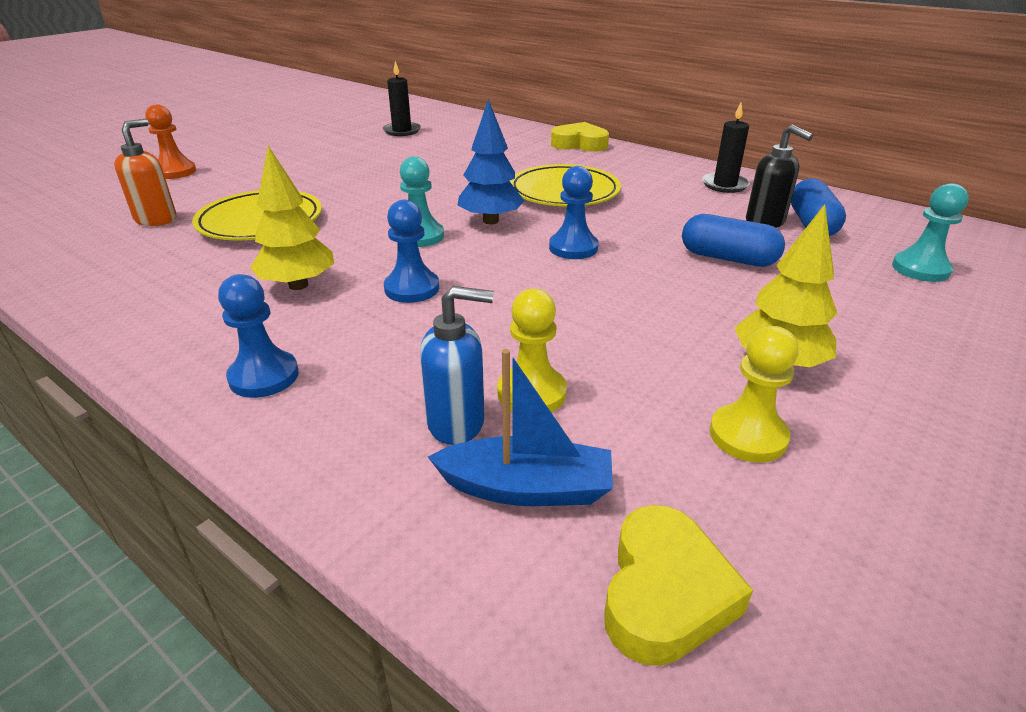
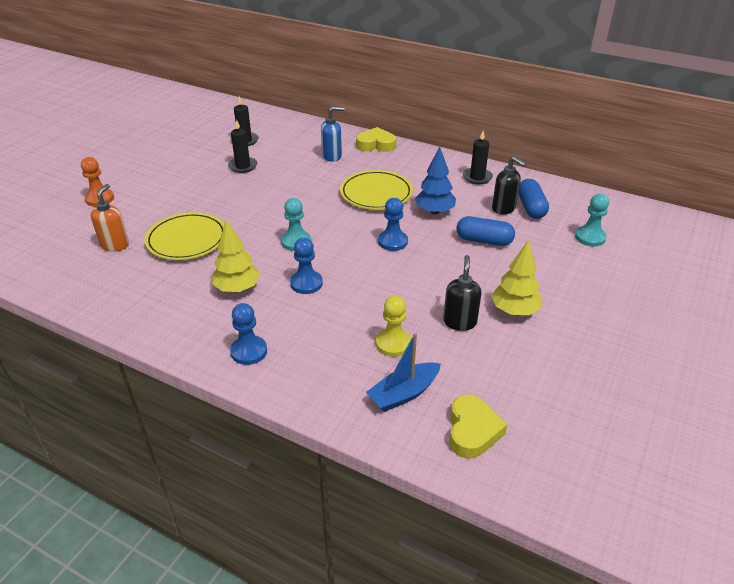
camera: 10 degrees left, 5 degrees up
blue soap dispenser [420,286,494,445] -> blue soap dispenser moved to [321,107,344,162]
blue boat [428,349,613,506] -> blue boat turned 150 degrees clockwise [366,333,441,412]
blue tree [458,99,525,224] -> blue tree moved to [415,147,456,215]
yellow pawn [710,326,799,463] -> none
none -> black candle [228,120,257,173]
none -> black soap dispenser [443,255,481,331]

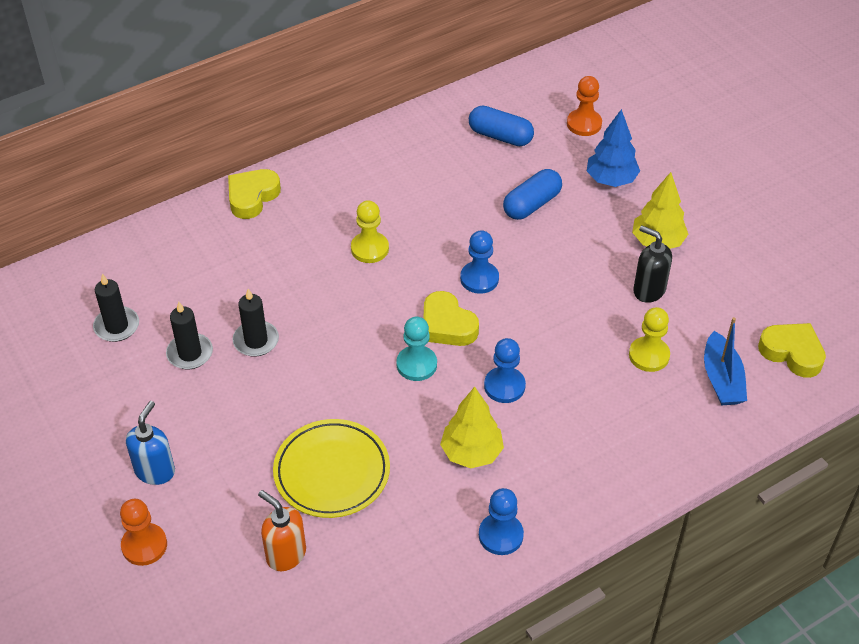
camera: 60 degrees left, 10 degrees up
blue pawn [230,303,267,365] -> blue pawn moved to [479,488,524,555]
blue soap dispenser [321,107,344,162] -> blue soap dispenser moved to [126,401,175,485]
yellow plate [340,170,413,210] -> yellow pawn [351,200,389,263]
blue tree [415,147,456,215] -> blue tree moved to [587,109,640,187]
black candle [463,130,493,185] -> black candle moved to [232,289,279,357]
black soap dispenser [492,156,526,215] -> none
turquoise pawn [575,194,609,247] -> orange pawn [567,76,602,136]
none -> yellow heart [424,291,479,346]

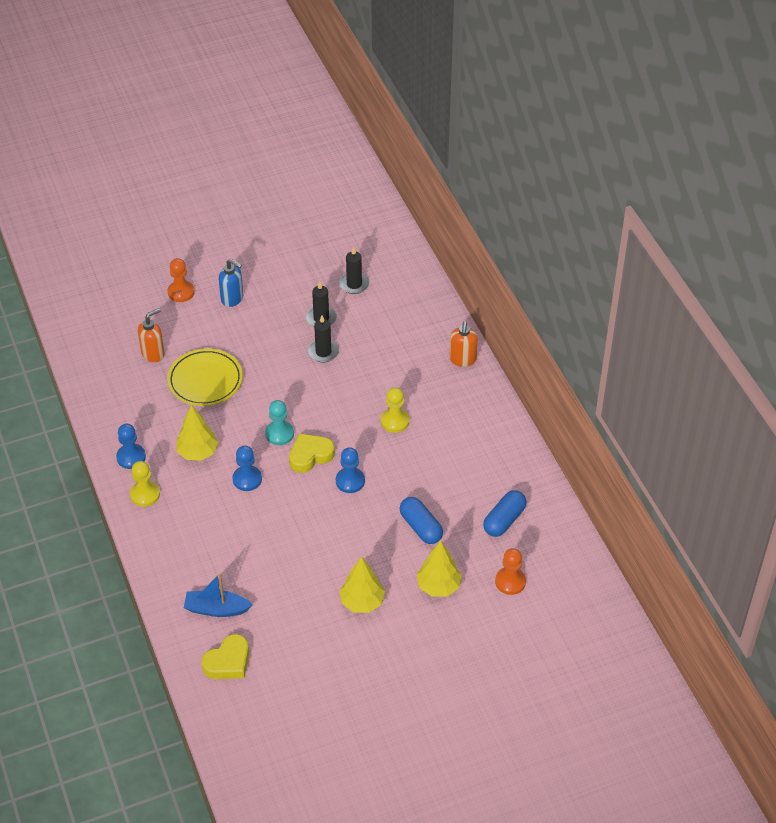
camera: 100 degrees right, 0 degrees up
yellow heart [228,169,281,219] -> orange soap dispenser [449,321,478,367]
blue tree [587,109,640,187] -> yellow tree [416,541,462,597]
yellow pawn [629,307,670,372] -> yellow pawn moved to [130,461,160,507]
black soap dispenser [633,226,672,303] -> none

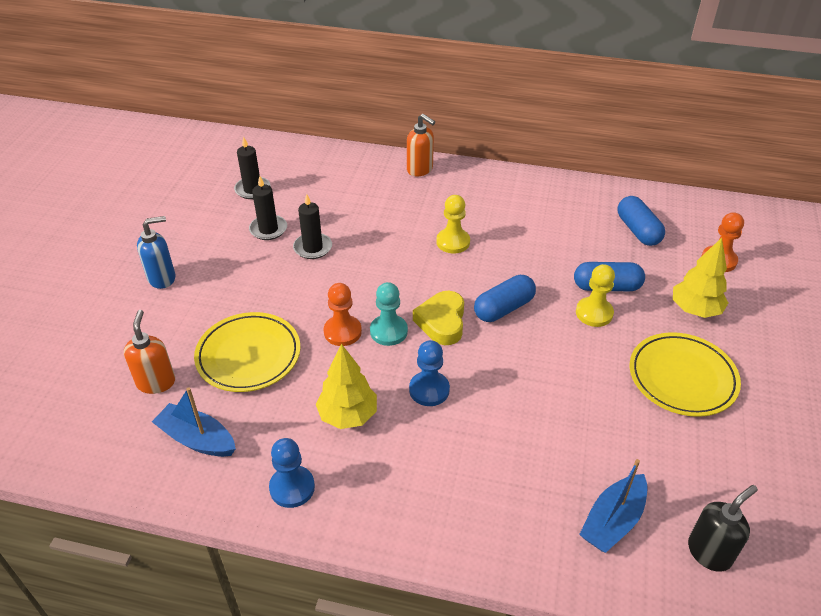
camera: 55 degrees left, 5 degrees down
yellow pawn [130,461,160,507] -> yellow pawn moved to [576,264,615,327]
orange pawn [167,258,195,302] -> orange pawn moved to [324,283,362,346]
yellow heart [201,634,249,679] -> black soap dispenser [688,485,758,572]
blue pawn [336,447,365,493] -> blue capsule [474,275,536,322]
yellow tree [340,556,385,613] -> yellow plate [630,332,741,417]
none -> blue boat [152,387,236,457]

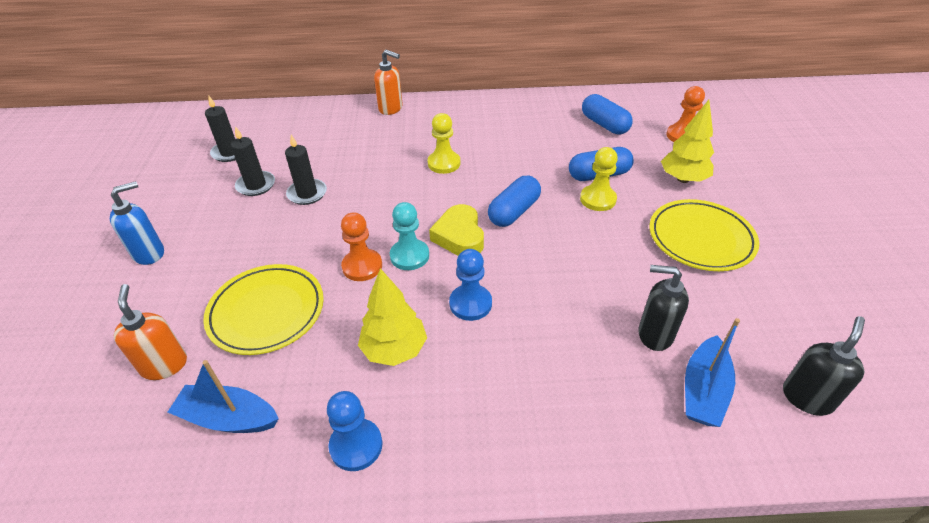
camera: 15 degrees left, 0 degrees up
none -> black soap dispenser [639,265,689,351]

